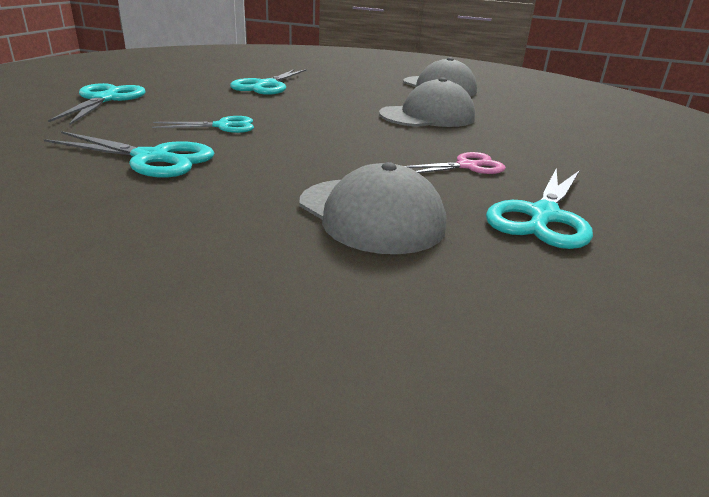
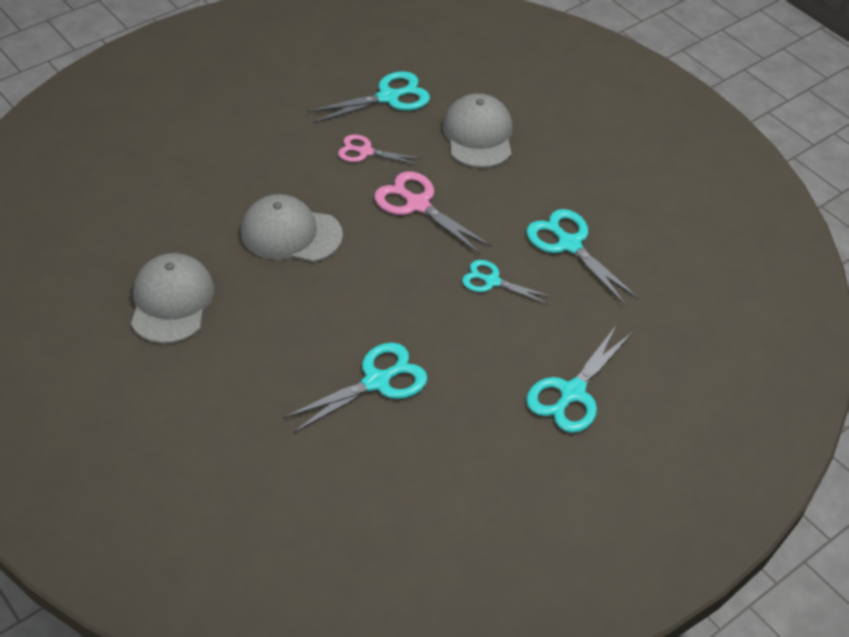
camera: 145 degrees left, 20 degrees up
none -> pink scissors [374,171,492,254]

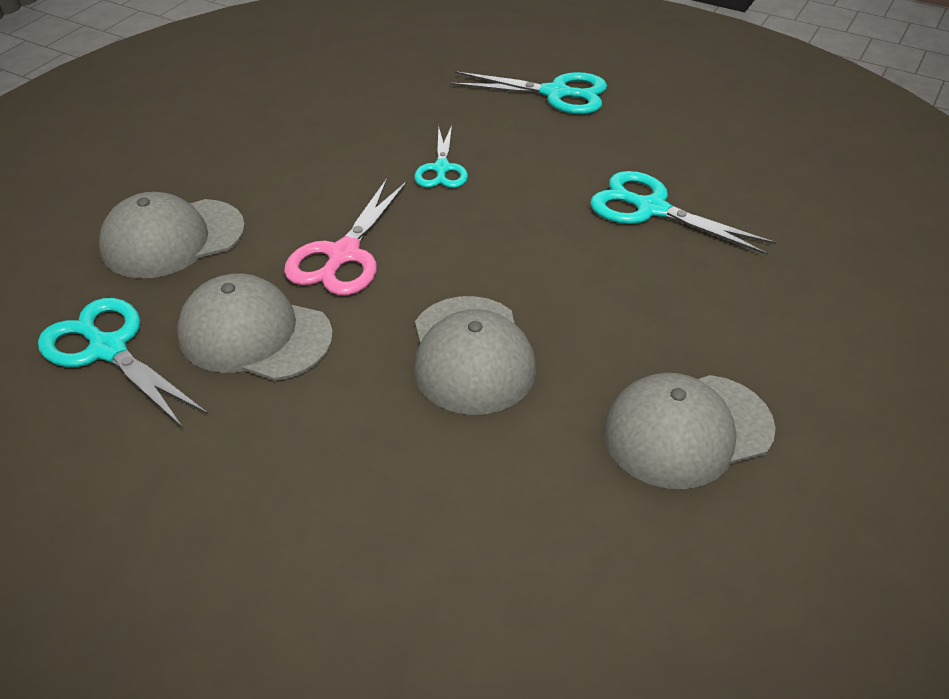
camera: 110 degrees left, 5 degrees down
pink scissors [338,134,422,165] -> grey cap [177,273,333,381]
turquoise scissors [526,209,638,304] -> none

